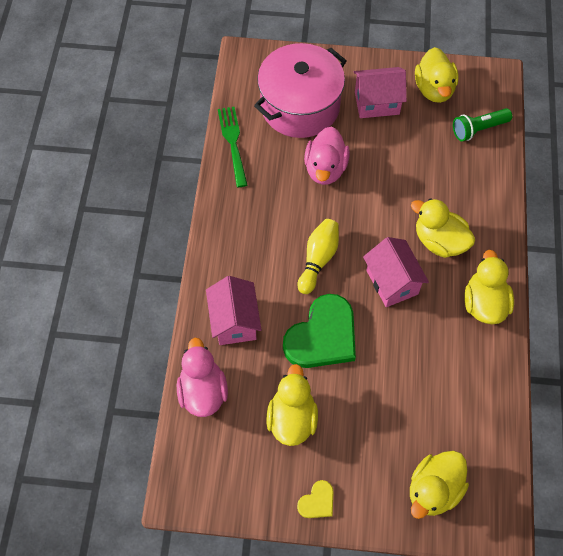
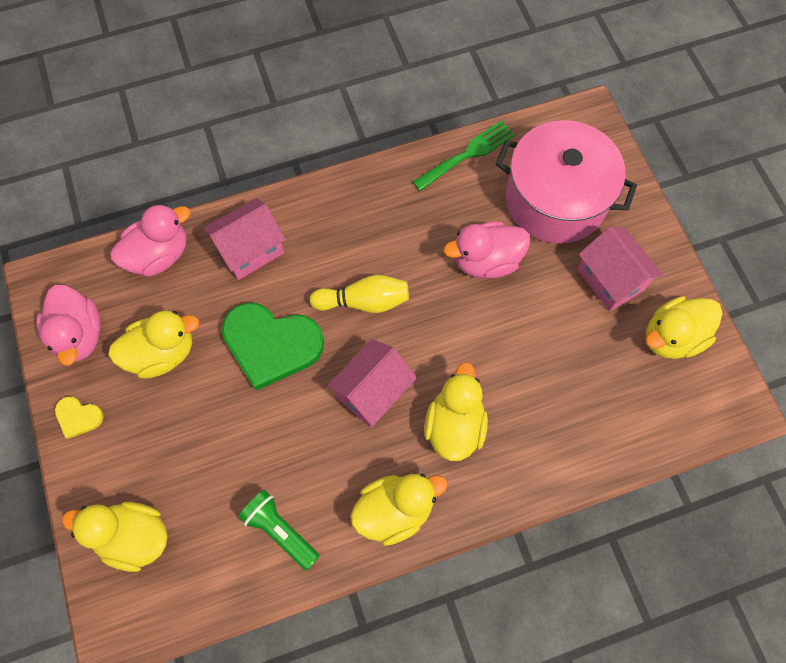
camera: 65 degrees right, 5 degrees up
green flashlight [453,108,512,141] -> green flashlight moved to [238,490,320,571]
none -> pink duck [36,285,101,365]

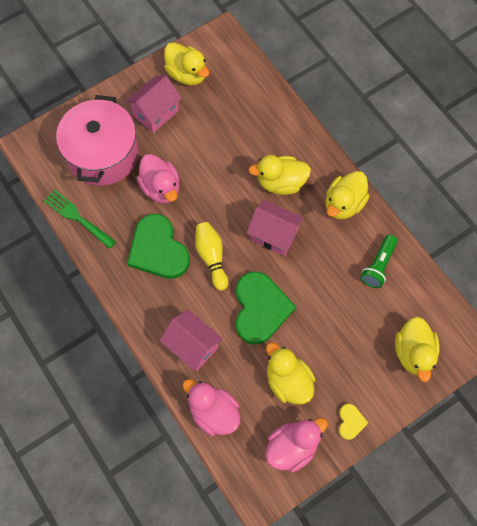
camera: 105 degrees left, 0 degrees up
yellow duck [351,474,448,546] -> yellow duck turned 105 degrees counterclockwise [326,171,370,219]
none -> green heart [127,214,190,279]

